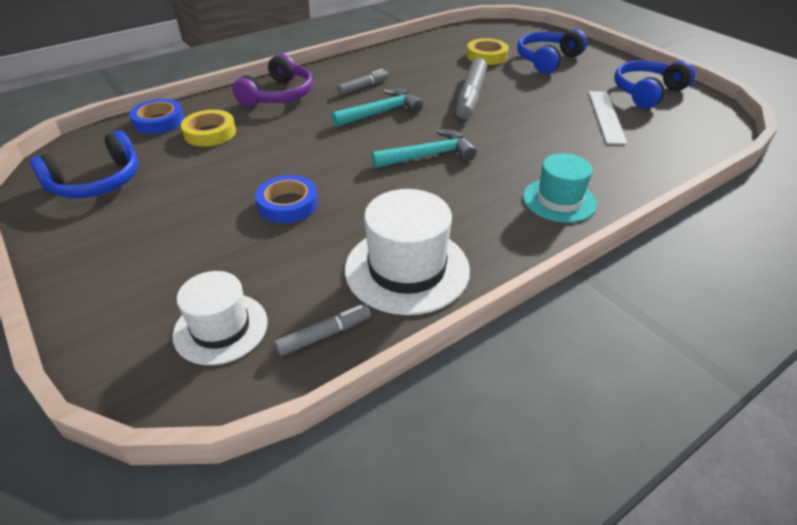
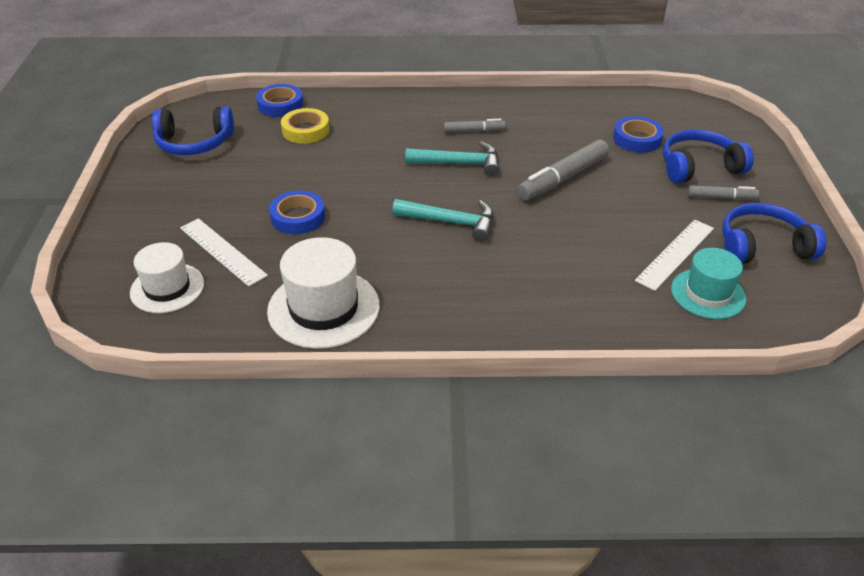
camera: 35 degrees right, 0 degrees up
purple headphones [232,54,313,107] -> none
grey marker [274,305,371,357] -> grey marker moved to [688,185,759,200]
yellow tape [467,38,509,65] -> blue tape [613,116,664,153]
turquoise hat [523,153,597,223] -> turquoise hat moved to [671,248,746,319]
none -> white ruler [180,218,268,287]

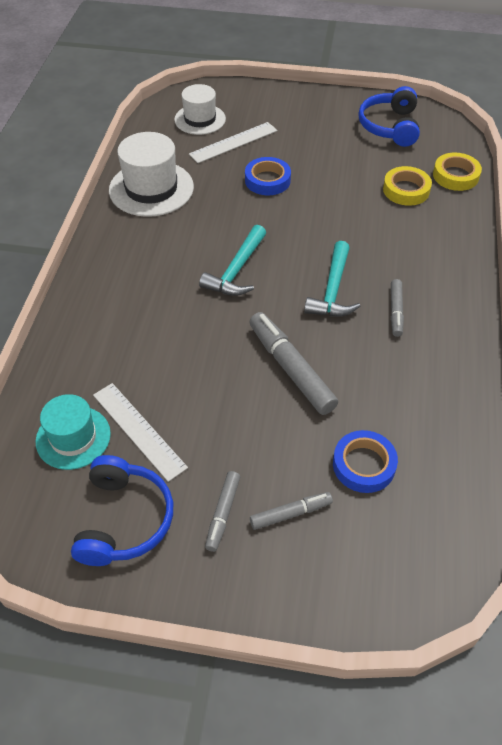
camera: 100 degrees right, 10 degrees up
blue tape [256,84,303,117] -> yellow tape [433,152,482,191]
blue headphones [663,129,754,183] -> grey marker [250,492,333,530]

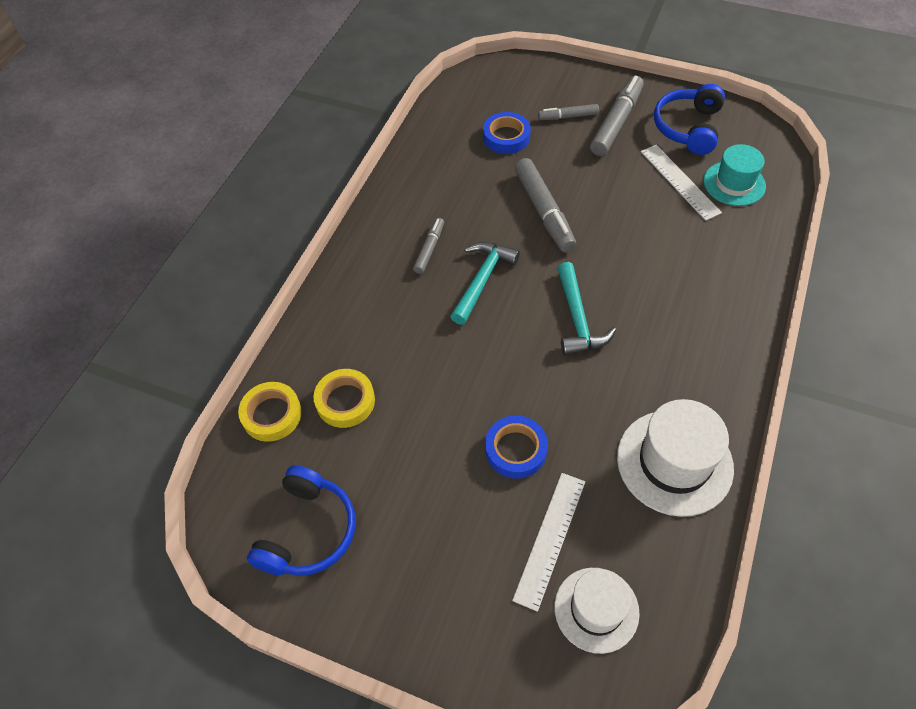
camera: 165 degrees left, 5 degrees up
white ruler [189,122,277,163] -> white ruler turned 45 degrees counterclockwise [512,473,585,612]
turquoise hammer [199,225,266,296] -> turquoise hammer turned 135 degrees clockwise [557,262,616,355]
grey marker [205,471,240,552] -> grey marker [590,76,644,156], size x1.79

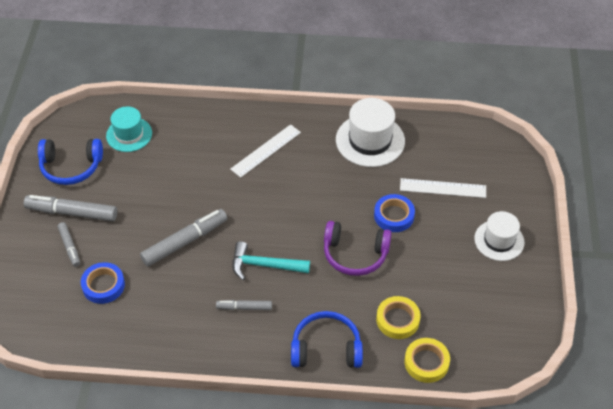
camera: 110 degrees left, 5 degrees down
blue headphones [247,465,355,576] -> blue headphones moved to [291,311,363,368]
white hat [554,568,640,654] -> white hat moved to [474,211,524,261]
turquoise hammer [557,262,616,355] -> none
white ruler [641,145,722,221] -> white ruler moved to [230,124,301,178]
none -> purple headphones [324,221,392,276]

